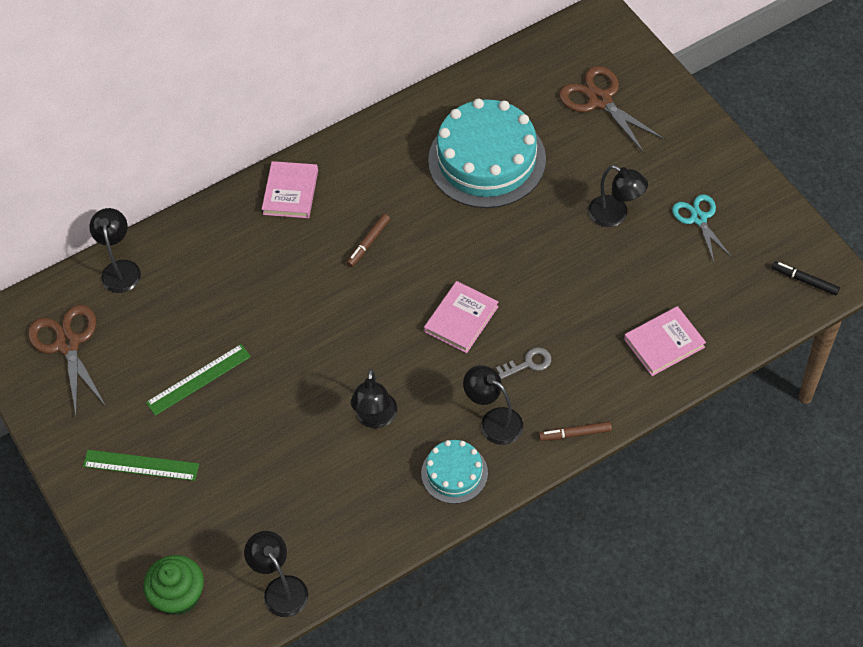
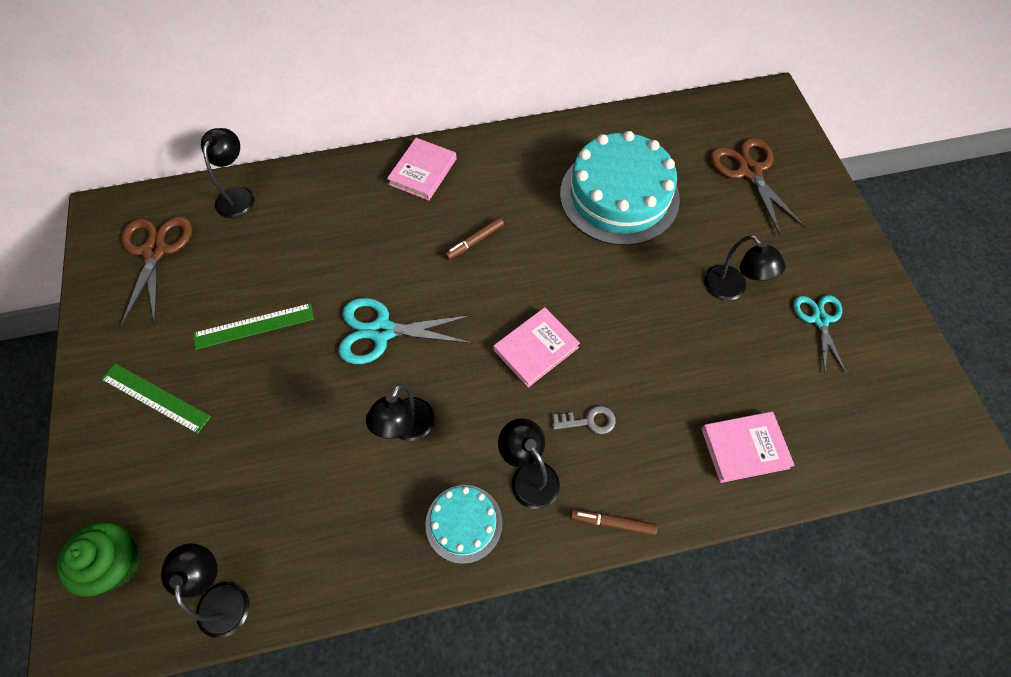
camera: 15 degrees right, 5 degrees up
black marker [772,261,840,295] -> none
none -> turquoise scissors [338,298,473,364]

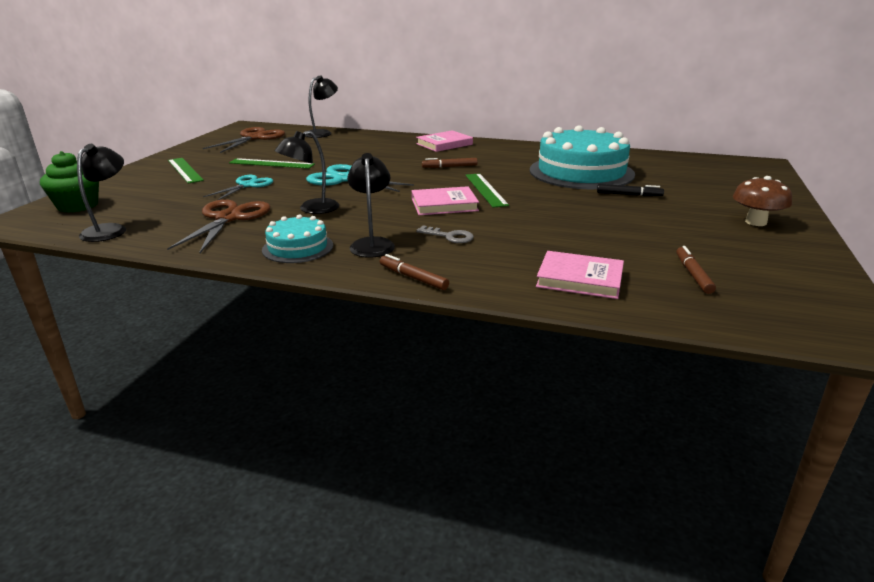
camera: 30 degrees right, 35 degrees down
black lamp [704,235,786,300] -> none
brown scissors [710,138,806,236] -> brown scissors moved to [167,199,271,253]
turquoise scissors [793,295,847,374] -> turquoise scissors moved to [203,175,273,200]
none -> green ruler [465,173,509,208]
none -> black marker [597,184,664,196]
none -> brown marker [676,246,716,294]
none -> brown mushroom [733,176,792,226]

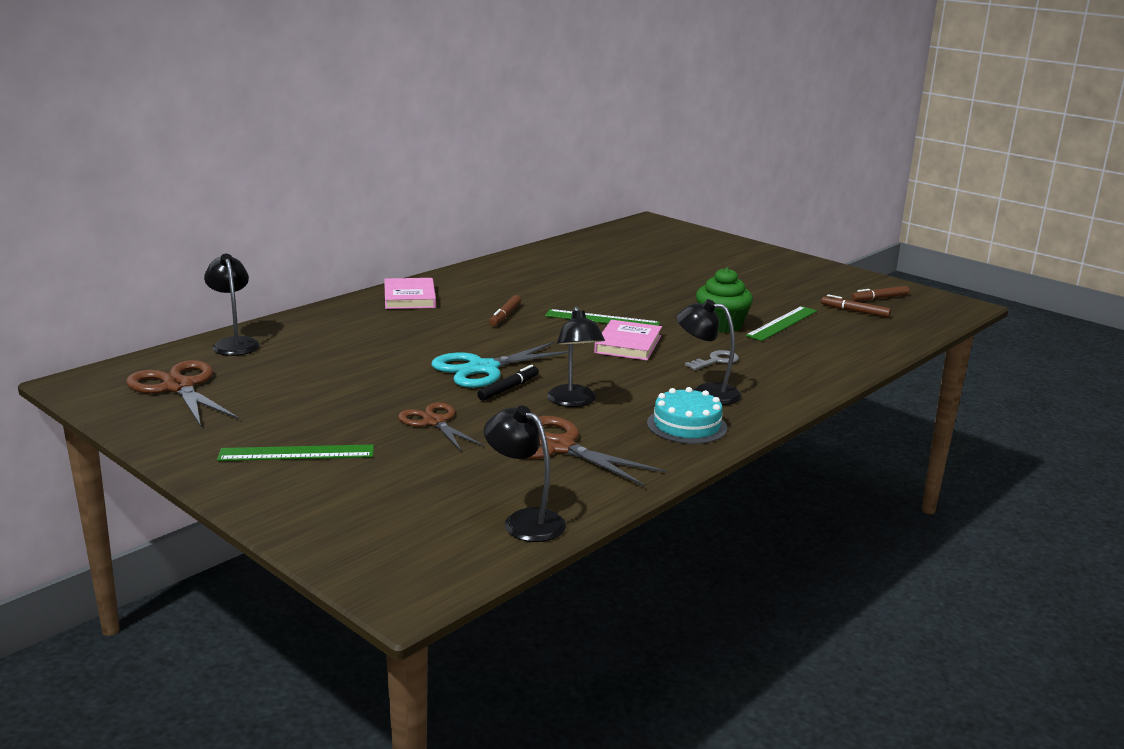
camera: 65 degrees left, 5 degrees down
green cupcake [40,151,99,213] -> green cupcake moved to [696,267,753,333]
turquoise scissors [203,175,273,200] -> brown scissors [398,402,484,451]
green ruler [229,158,315,169] -> green ruler moved to [745,306,817,341]
brown marker [379,254,449,290] -> brown marker moved to [851,286,910,301]
turquoise cake [530,125,635,189] -> none
pink book [536,251,624,299] -> none
black marker [597,184,664,196] -> black marker moved to [477,365,539,401]
brown mushroom [733,176,792,226] -> none

